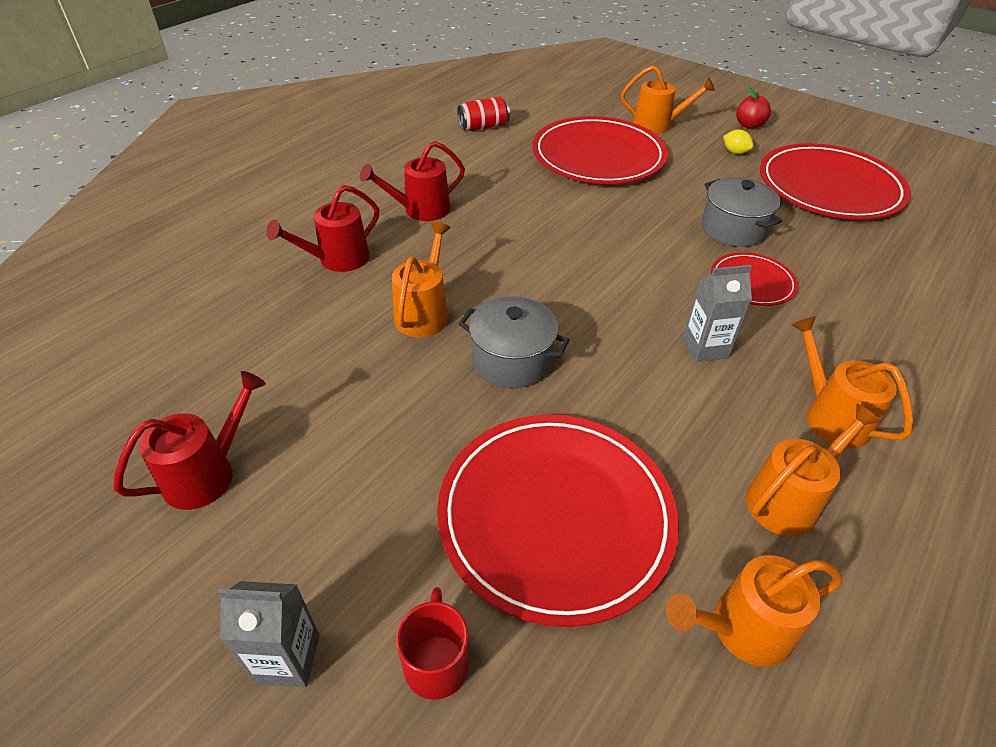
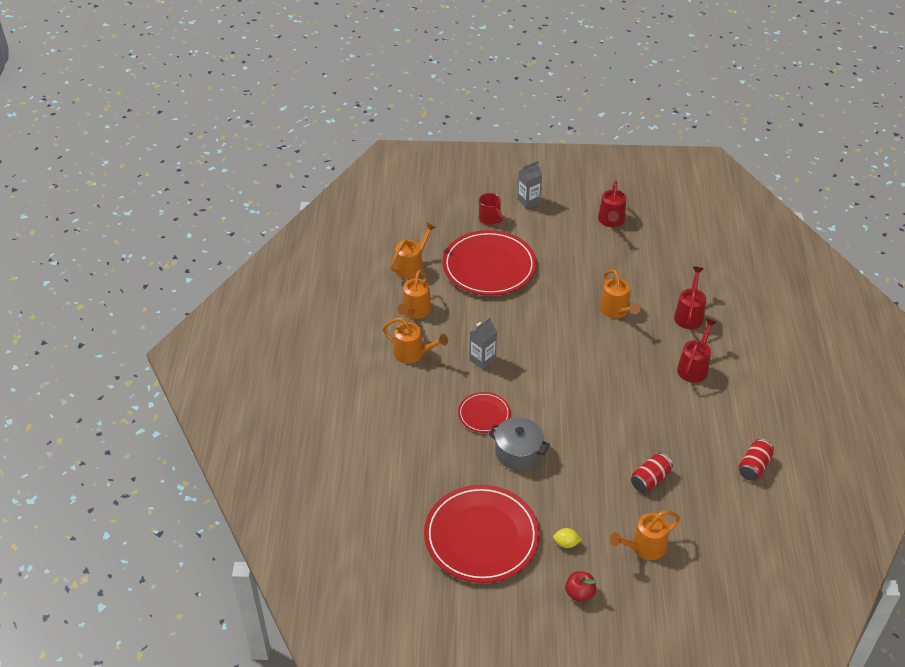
camera: 145 degrees right, 0 degrees up
grey pot [458,296,570,388] -> none
red plate [532,116,668,184] -> red can [631,453,673,492]

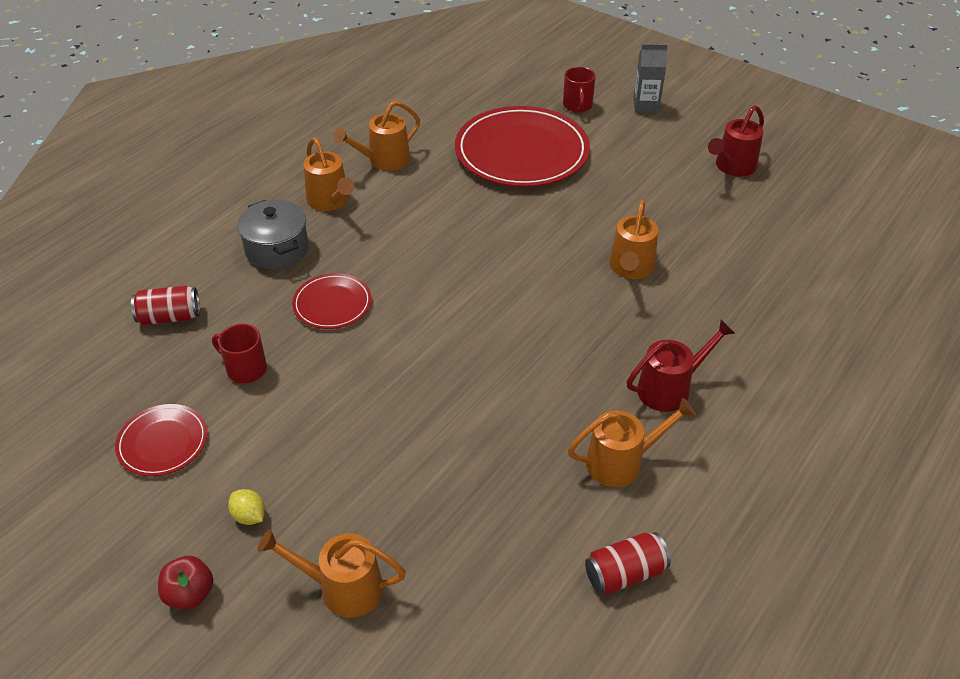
camera: 35 degrees right, 0 degrees up
orange watering can [391,223,436,279] -> orange watering can moved to [568,398,696,487]
red plate [424,485,540,583] -> red plate [115,404,208,476], size x0.50
grey carton [469,317,497,370] -> none
grey pot [488,417,550,470] -> grey pot moved to [237,200,309,270]
red can [631,453,673,492] -> red can moved to [131,286,200,325]
red watering can [674,267,706,329] -> none
none -> red mug [212,324,267,383]

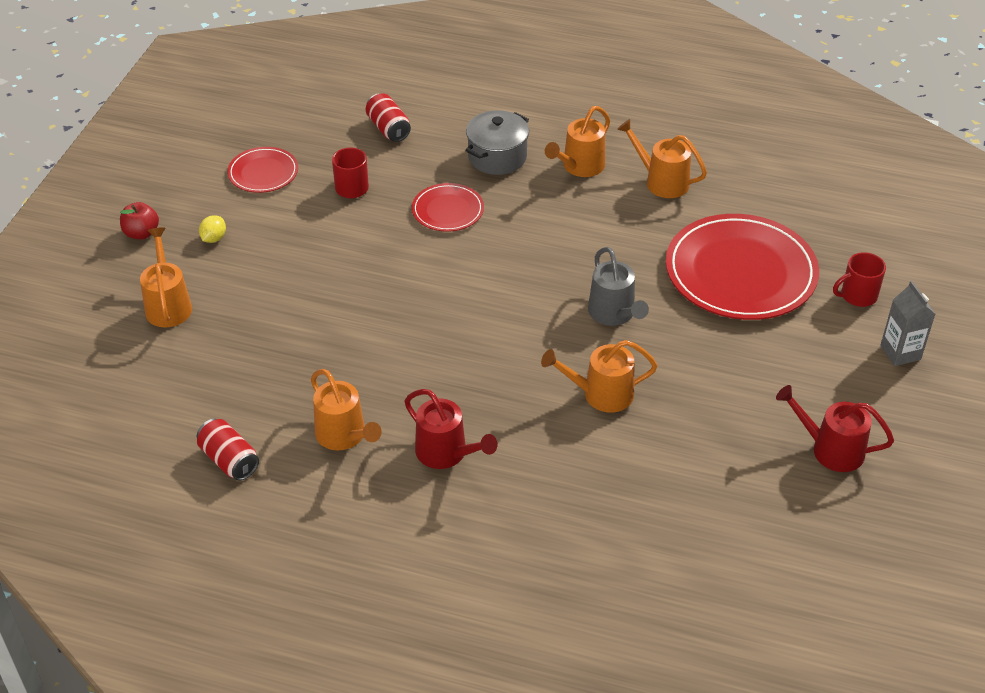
camera: 70 degrees right, 0 degrees up
none -> grey watering can [588,247,649,326]

